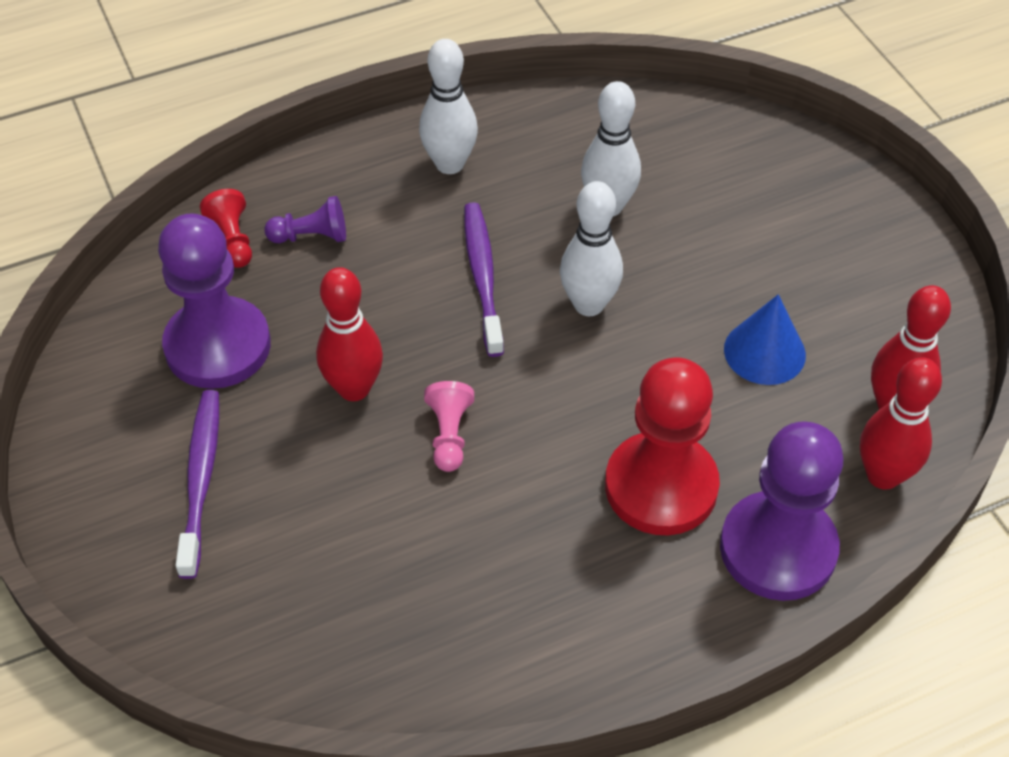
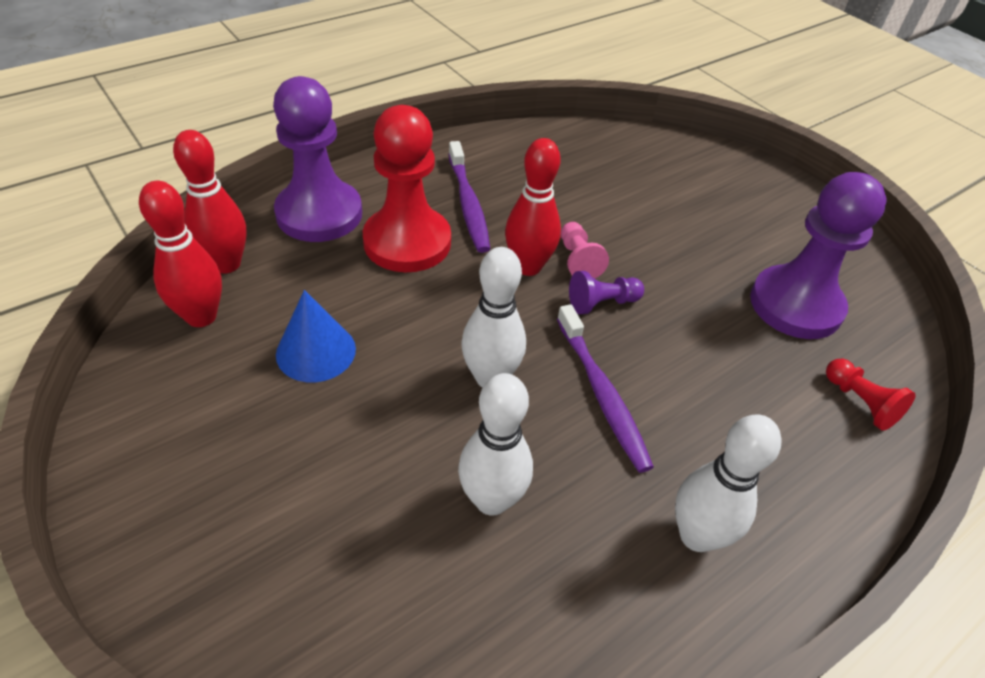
camera: 165 degrees right, 5 degrees down
purple toothbrush [175,390,219,579] -> purple toothbrush moved to [449,141,490,253]
purple pawn [264,196,346,243] -> purple pawn moved to [569,271,644,314]
red bowling pin [316,267,383,401] -> red bowling pin moved to [505,138,561,276]

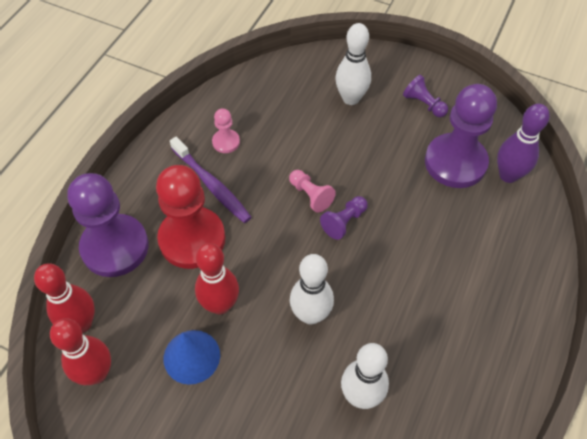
camera: 25 degrees left, 10 degrees up
red bowling pin [505,138,561,276] -> red bowling pin moved to [195,243,239,314]
purple toothbrush [557,304,654,473] -> none
white bowling pin [675,414,782,552] -> white bowling pin moved to [335,23,371,105]
red pawn [826,359,915,431] -> none
none -> pink pawn [212,108,240,153]
none -> purple pawn [403,75,448,117]
none -> purple bowling pin [497,104,550,183]

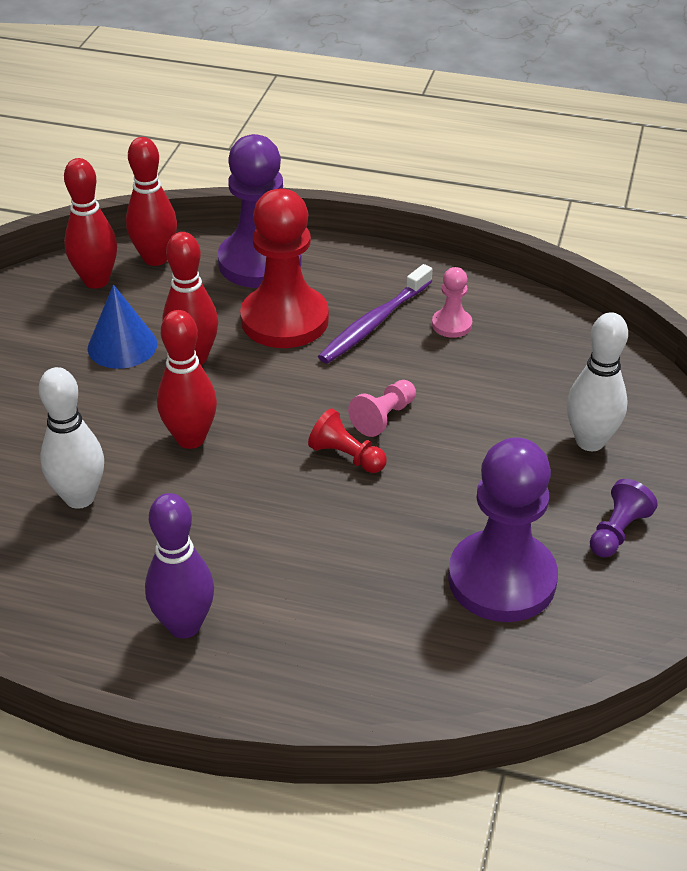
camera: 80 degrees right, 15 degrees down
white bowling pin [290,254,334,325] -> red bowling pin [157,310,217,449]
purple pawn [320,196,368,240] -> red pawn [308,409,387,473]
purple bowling pin [497,104,550,183] -> purple bowling pin moved to [145,493,214,638]

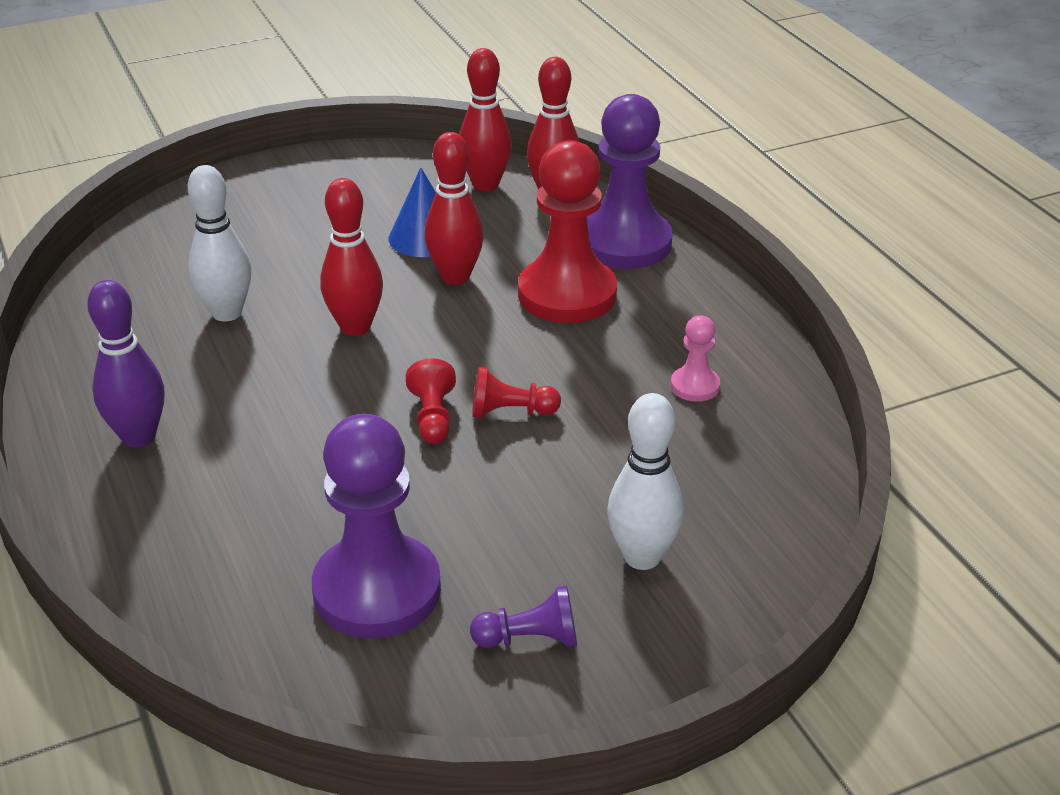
camera: 50 degrees right, 5 degrees down
purple toothbrush [318,264,432,364] -> none
pink pawn [348,380,416,437] -> red pawn [472,367,561,418]

